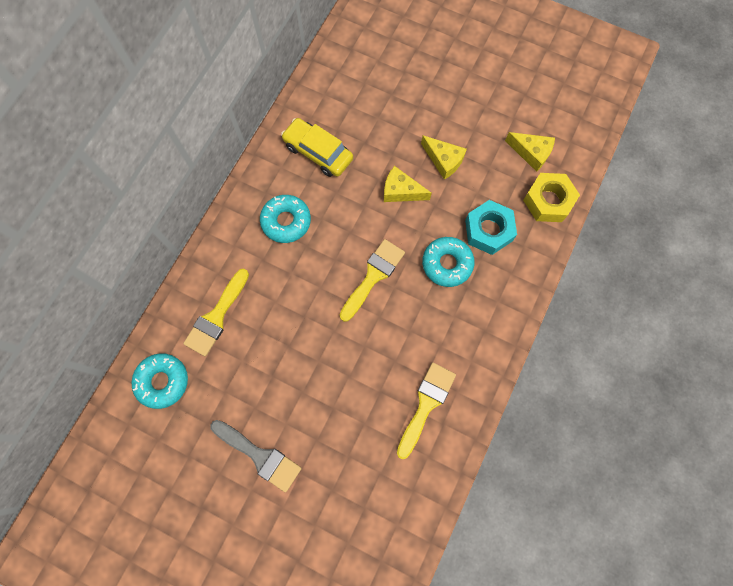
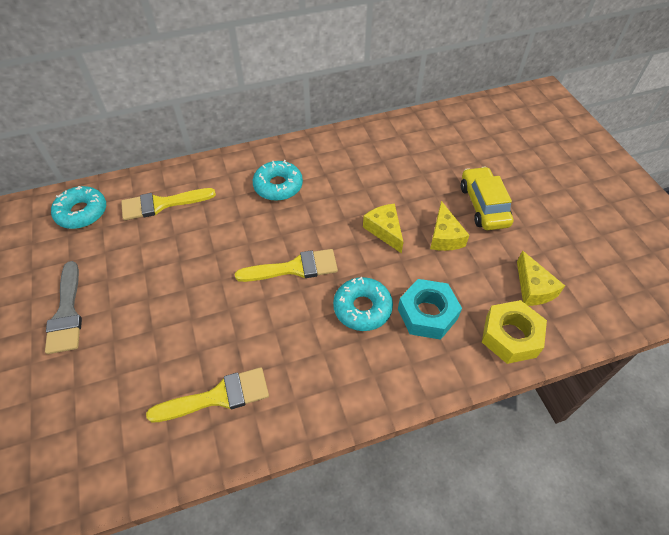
camera: 45 degrees right, 20 degrees down
yellow car [281,118,353,177] -> yellow car moved to [461,167,513,230]

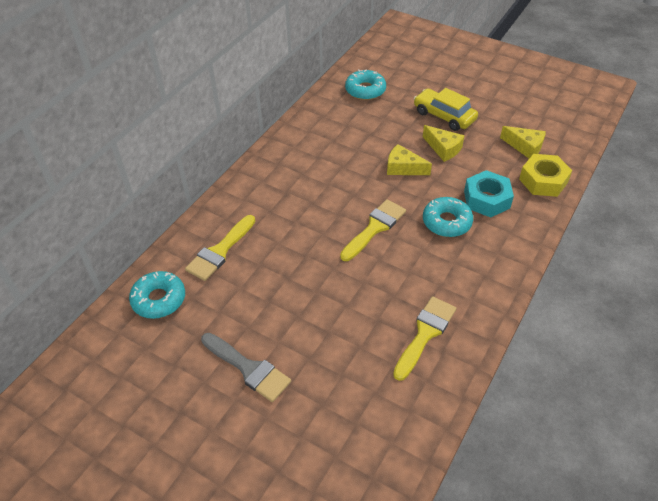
camera: 40 degrees left, 5 degrees down
turquoise donut [253,160,303,201] -> turquoise donut moved to [345,69,386,100]

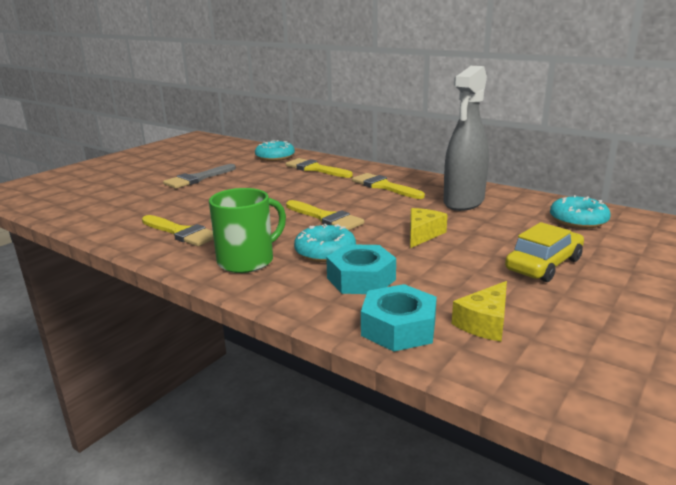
camera: 95 degrees right, 25 degrees down
yellow cheese [423,125,465,162] -> none
yellow nut [519,154,572,197] -> turquoise nut [361,284,437,352]
none -> green mug [209,188,286,273]
none -> yellow brush [352,173,425,199]
none -> grey spray bottle [443,66,489,211]

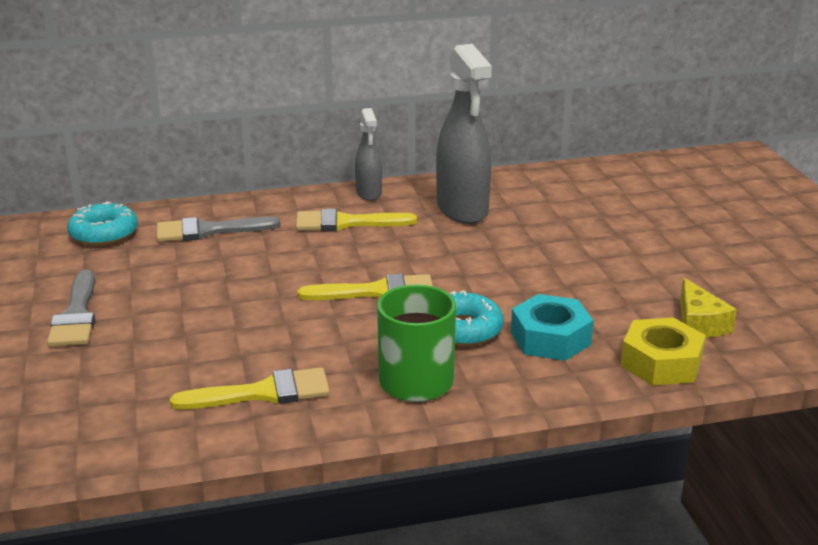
camera: 50 degrees left, 5 degrees up
yellow brush [286,158,353,178] -> grey brush [157,217,280,242]
turquoise nut [361,284,437,352] -> yellow nut [621,317,706,386]
yellow cheese [410,208,448,248] -> none
yellow car [505,222,584,282] -> none
turquoise donut [550,195,611,228] -> none
none -> grey spray bottle [355,108,382,201]

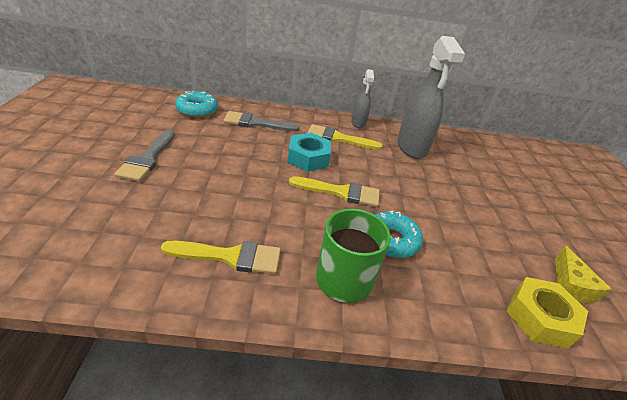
camera: 10 degrees right, 10 degrees up
turquoise nut [511,294,594,361] -> turquoise nut moved to [288,133,331,172]

